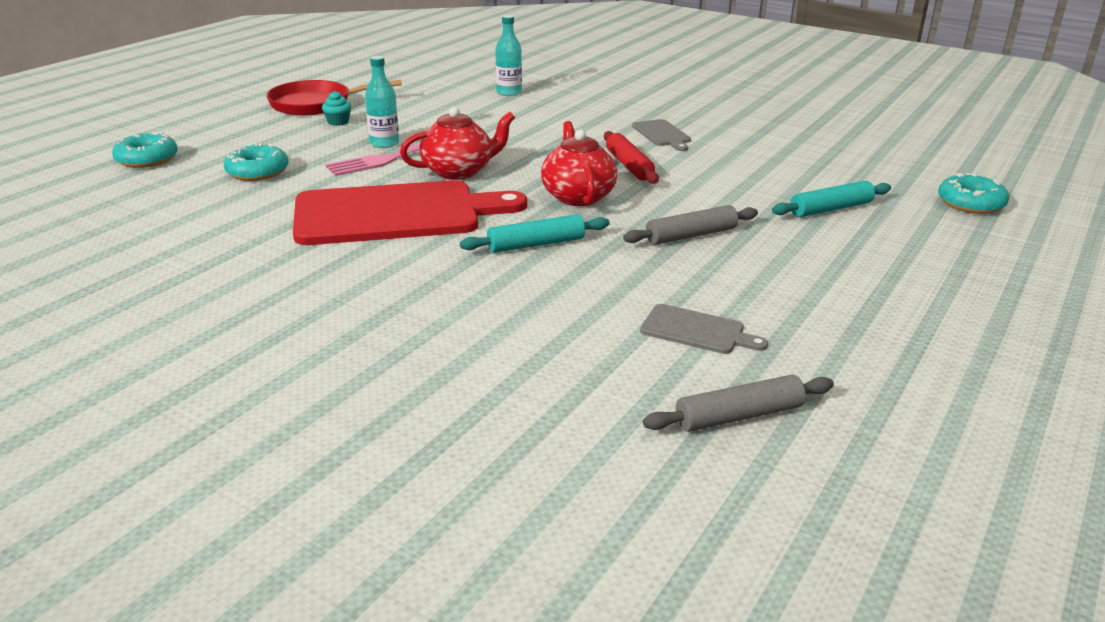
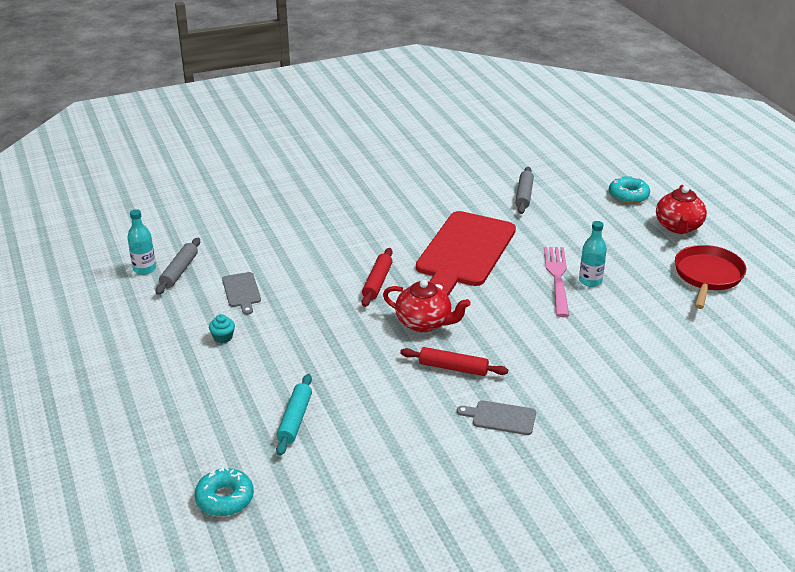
camera: 125 degrees right, 5 degrees up
turquoise donut [224,143,289,181] -> none
turquoise cupcake [322,91,351,126] -> turquoise cupcake moved to [209,314,235,343]
red teapot [400,107,515,180] -> red teapot moved to [656,185,707,234]
turquoise rolling pin [460,214,610,253] -> red rolling pin [362,248,392,307]
turquoise bottle [495,15,522,96] -> turquoise bottle moved to [127,209,156,275]
grey rolling pin [623,205,758,245] -> grey rolling pin moved to [515,167,534,214]
grey cutting board [640,304,768,354] -> grey cutting board turned 75 degrees counterclockwise [222,272,261,315]

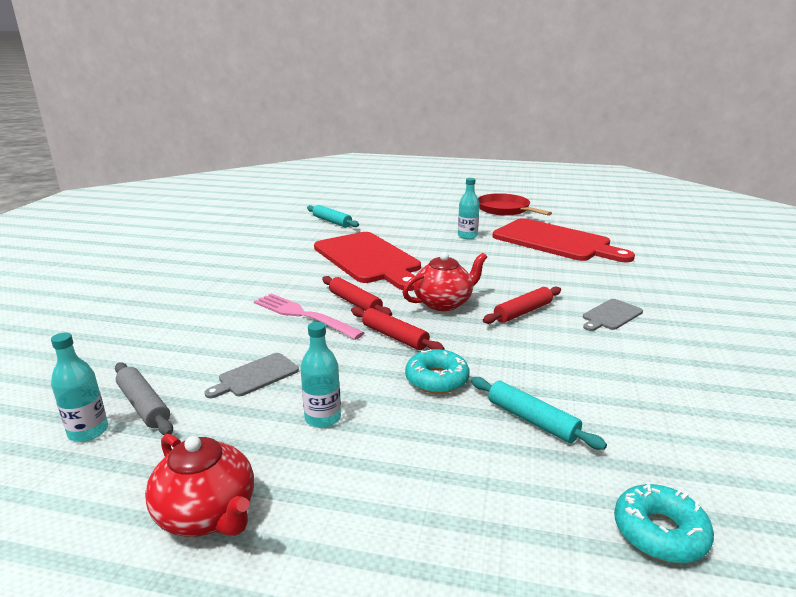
camera: 55 degrees left, 10 degrees down
turquoise cupcake [209,314,235,343] -> turquoise bottle [300,322,341,428]
grey cutting board [222,272,261,315] -> grey cutting board turned 120 degrees clockwise [204,353,299,398]
grey rolling pin [515,167,534,214] -> turquoise rolling pin [307,205,359,228]
pink fork [544,247,569,317] -> pink fork moved to [254,293,364,340]
turquoise donut [609,176,650,204] -> turquoise donut moved to [405,349,470,394]
red teapot [656,185,707,234] -> red teapot moved to [145,434,254,537]
none -> red rolling pin [351,307,445,350]
none -> red cutting board [493,218,635,262]

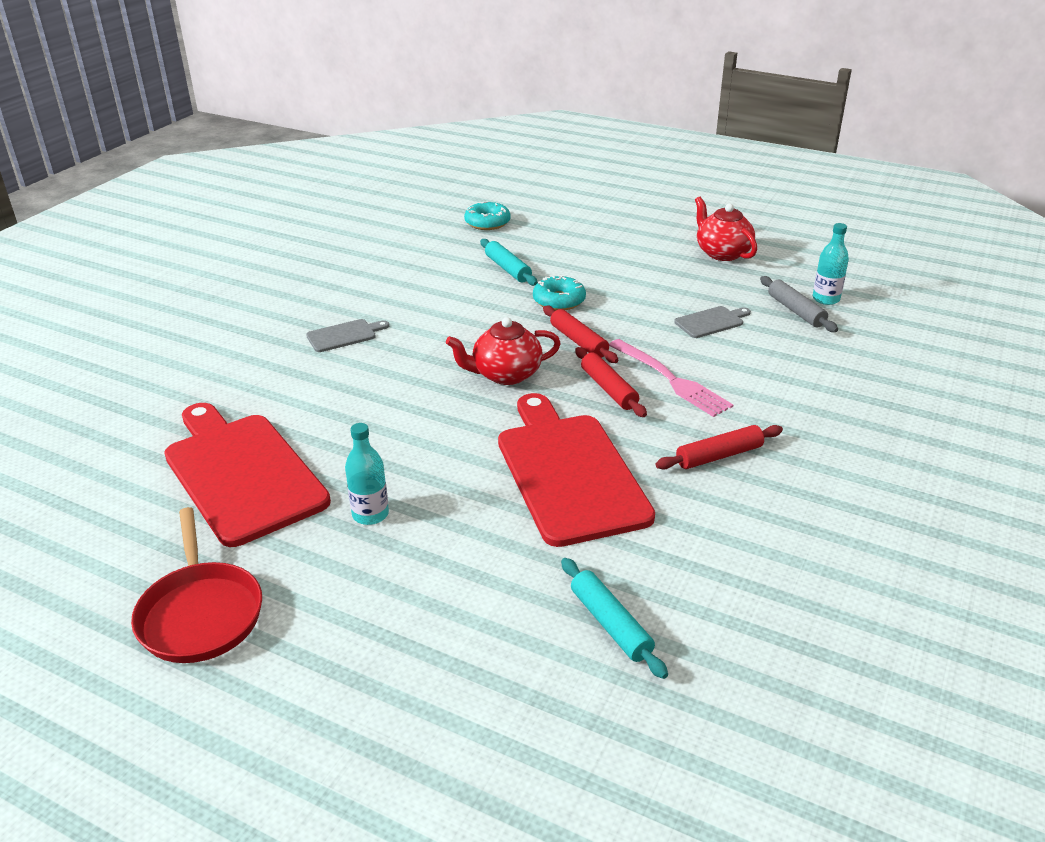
camera: 165 degrees left, 10 degrees up
turquoise bottle [300,322,341,428] -> none
red rolling pin [483,286,561,324] -> red rolling pin moved to [655,425,783,469]

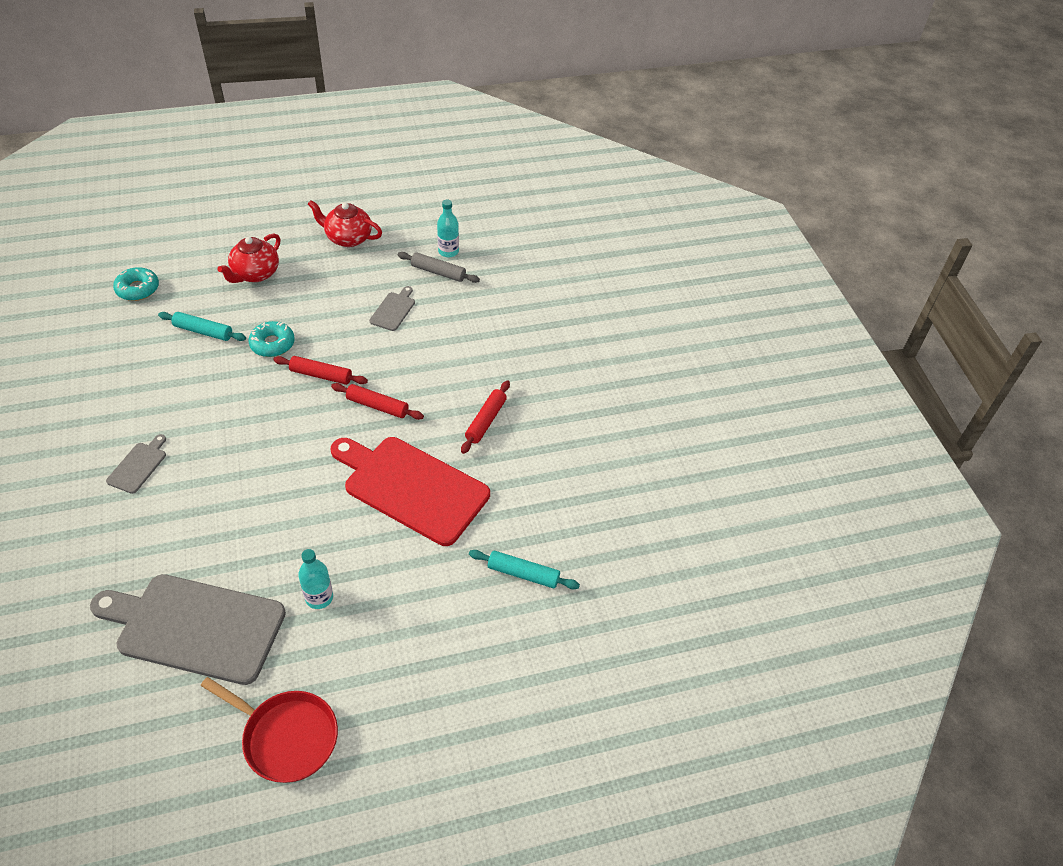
camera: 45 degrees left, 15 degrees up
red cutting board [164,403,331,547] -> grey cutting board [90,574,286,685]
red teapot [446,317,561,385] -> red teapot moved to [218,233,280,283]
pink fork [609,339,733,417] -> none

